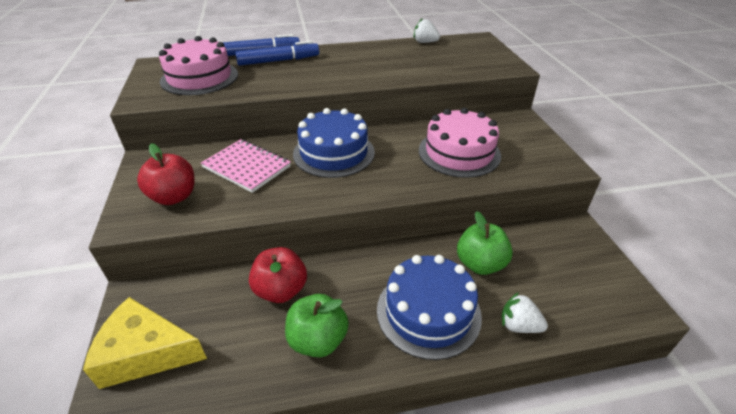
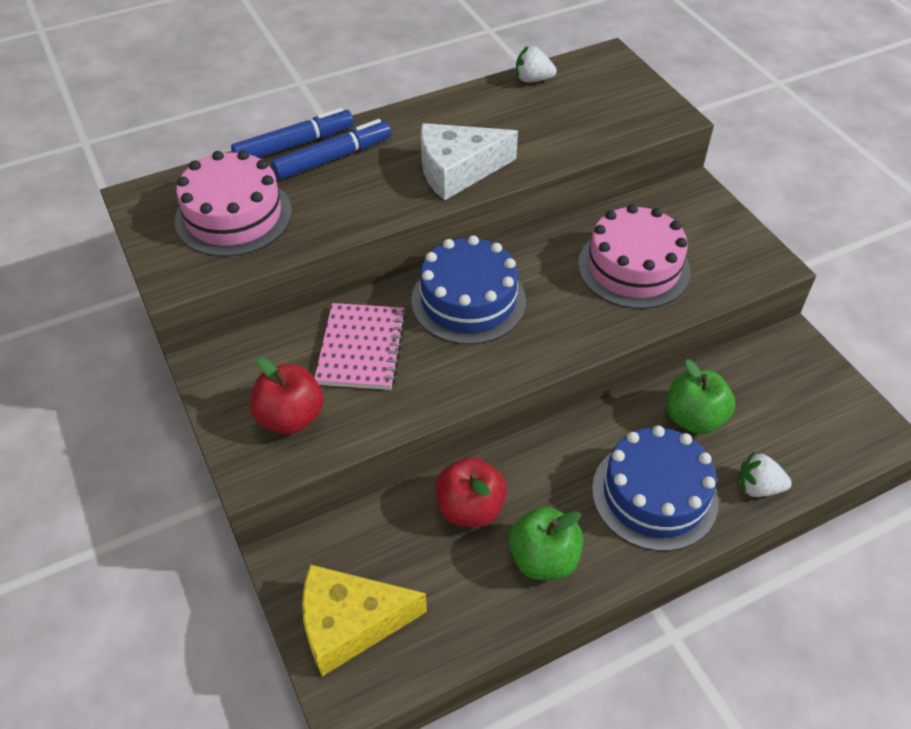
camera: 15 degrees left, 10 degrees up
pink notebook [201,139,291,193] -> pink notebook turned 75 degrees clockwise [315,303,406,390]
none -> white cheese [421,123,518,200]

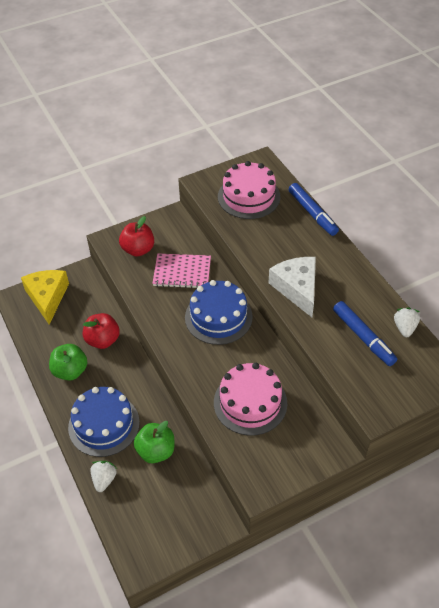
camera: 90 degrees right, 0 degrees up
blue marker [271,119,391,180] -> blue marker moved to [333,301,397,366]

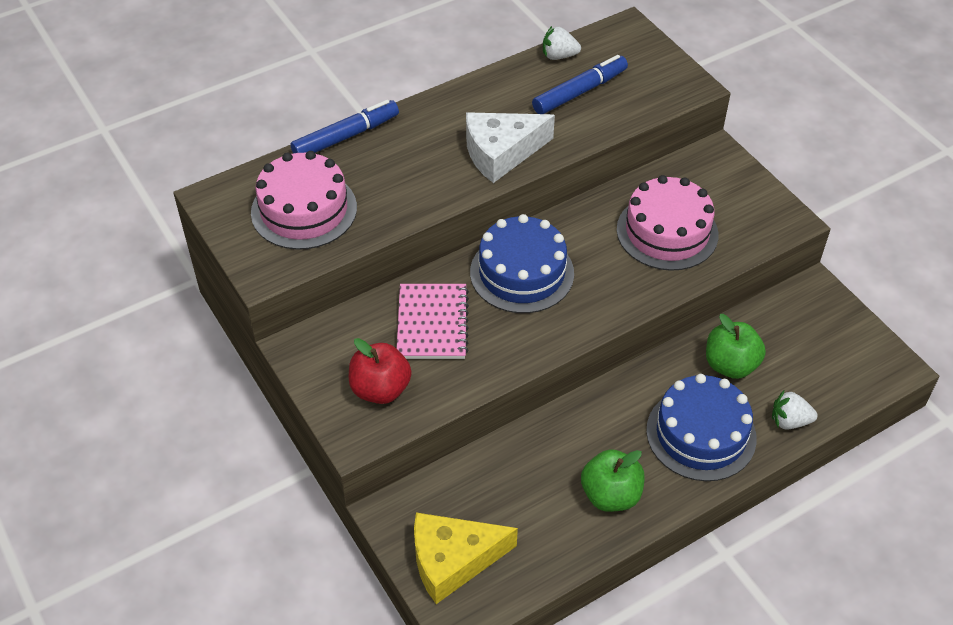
camera: 95 degrees left, 0 degrees up
red apple [83,313,120,349] -> none

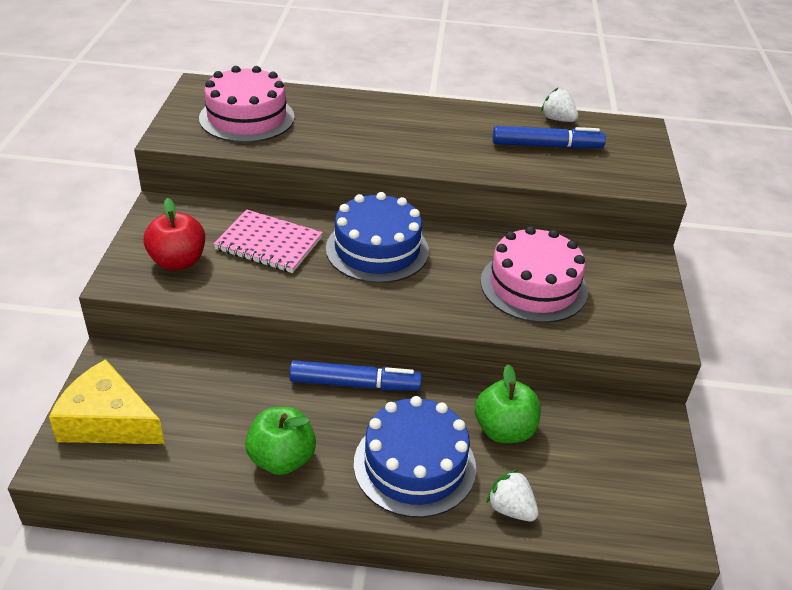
camera: 35 degrees right, 10 degrees down
blue marker [291,100,399,154] -> blue marker moved to [289,360,422,391]
pink notebook [397,284,469,359] -> pink notebook turned 75 degrees clockwise [213,210,323,273]
white cheese [466,112,555,183] -> none

